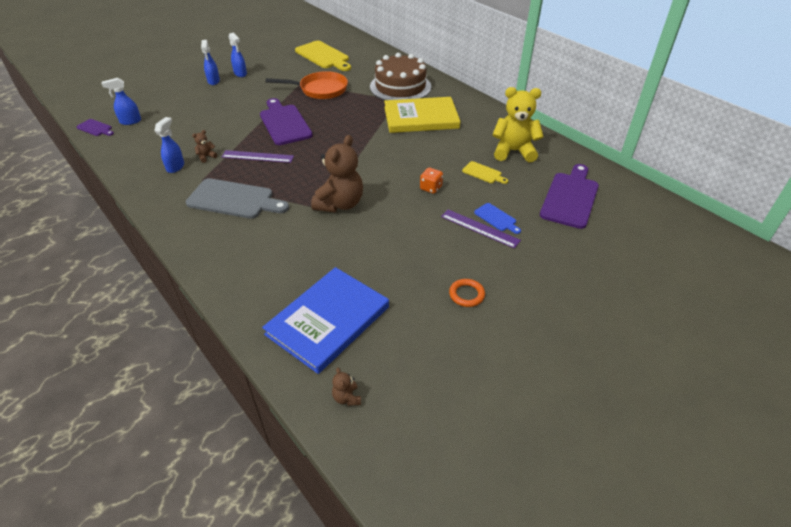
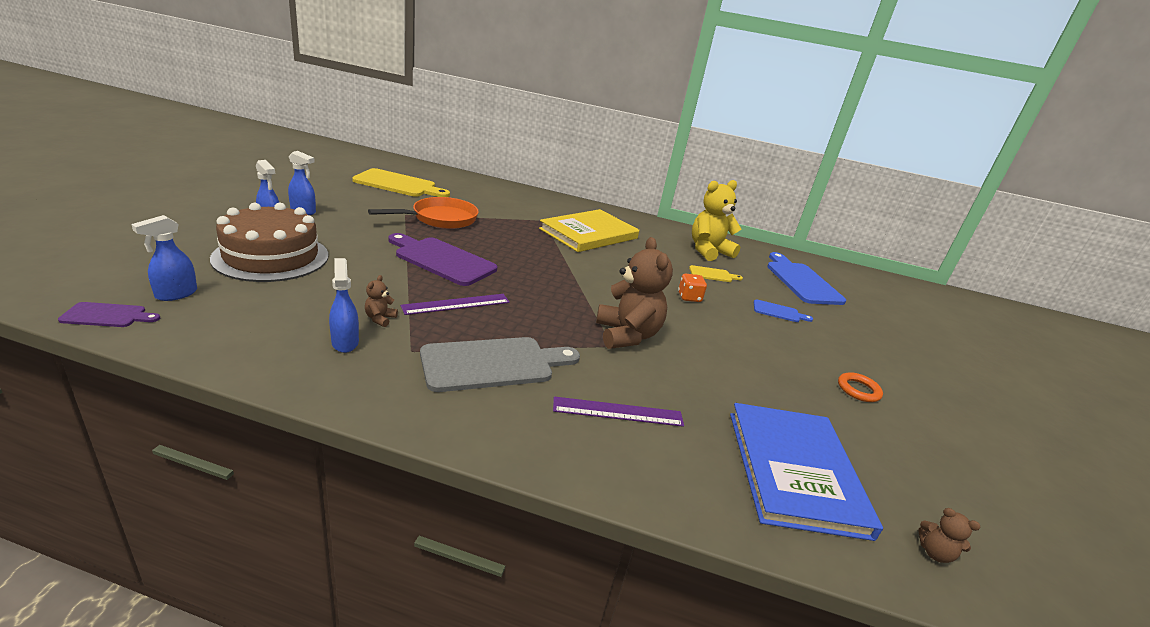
camera: 40 degrees left, 15 degrees down
brown cake [370,53,431,100] -> brown cake moved to [210,203,329,282]
purple ruler [441,209,521,249] -> purple ruler moved to [553,396,684,427]
purple cutting board [540,164,599,229] -> blue cutting board [767,252,846,305]

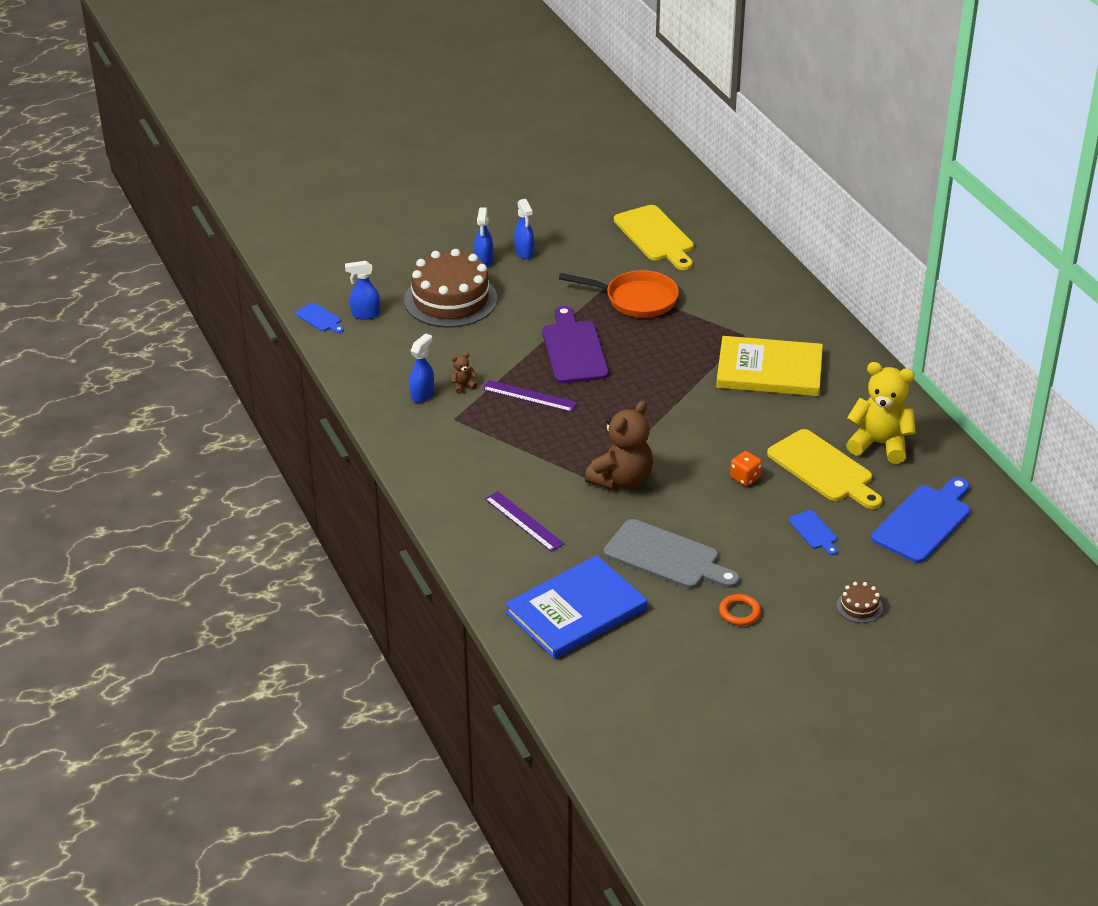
camera: 55 degrees right, 10 degrees up
purple cutting board [58,302,160,327] -> blue cutting board [295,303,344,333]
grey cutting board [420,337,580,392] -> grey cutting board moved to [604,519,740,589]
yellow cutting board [689,265,743,282] -> yellow cutting board [767,429,882,509], size x2.05
brown teddy bear [919,508,980,563] -> none
none -> brown cake [837,582,883,623]

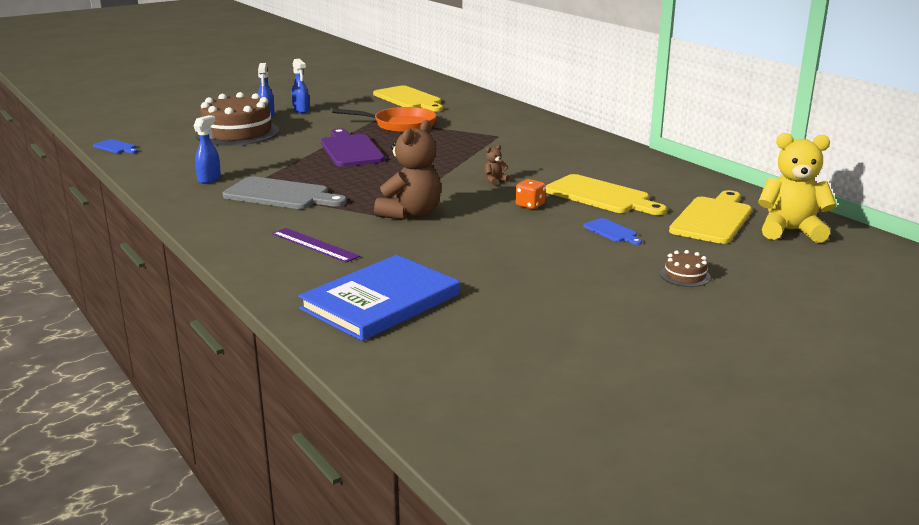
camera: 10 degrees left, 15 degrees down
blue spray bottle [345,261,380,320] -> none
brown teddy bear [451,353,478,394] -> brown teddy bear moved to [484,145,510,185]
purple ruler [482,380,578,412] -> none
grey cutting board [604,519,740,589] -> grey cutting board moved to [223,176,347,209]
yellow book [716,336,823,396] -> none
orange ring [719,594,761,626] -> none
yellow teddy bear [846,362,916,464] -> yellow teddy bear moved to [758,133,837,243]
blue cutting board [871,477,970,563] -> yellow cutting board [669,190,752,244]

